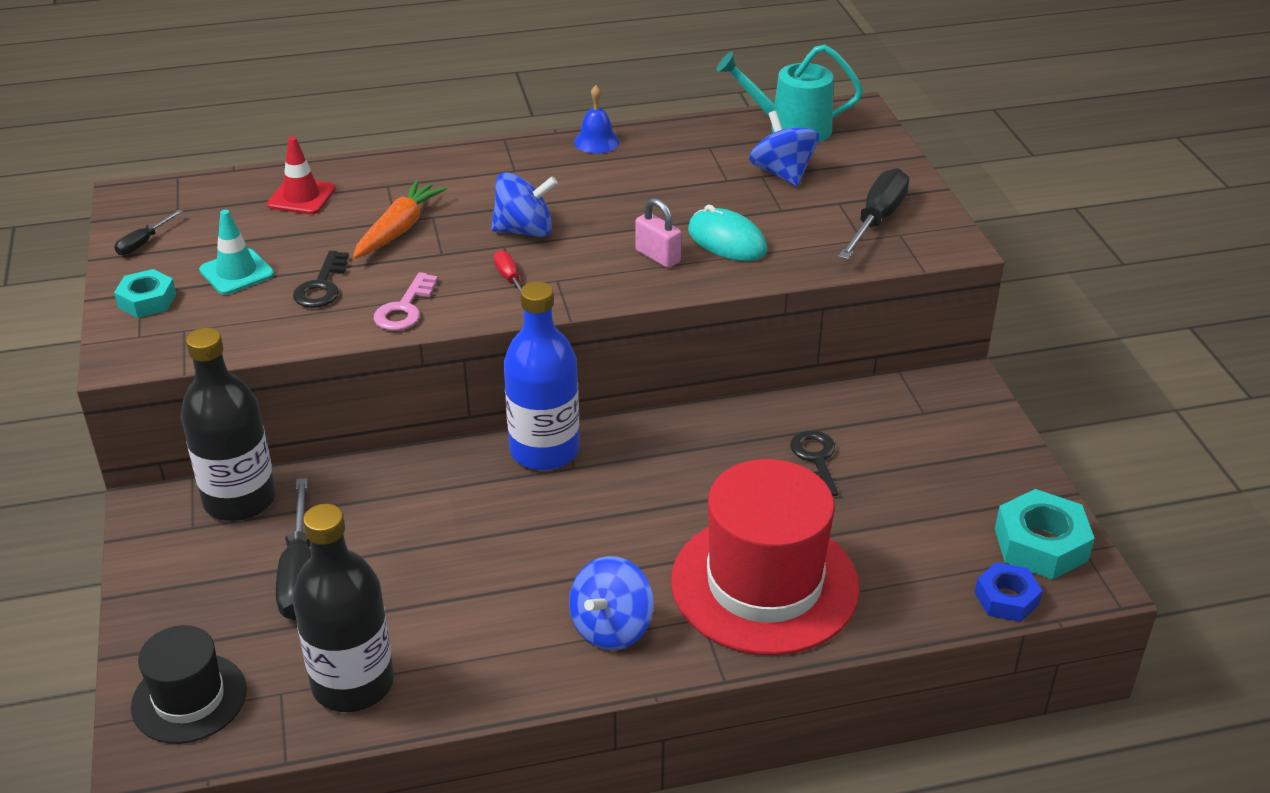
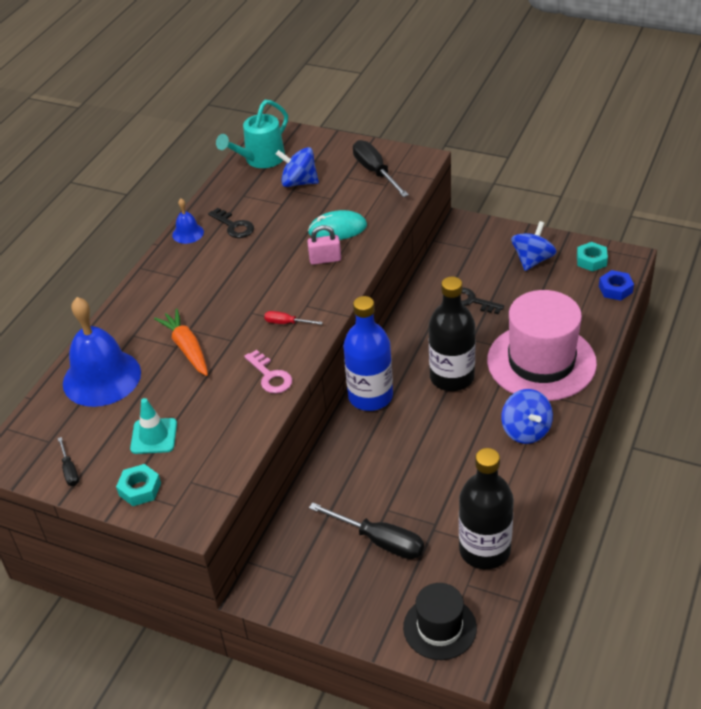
camera: 50 degrees left, 5 degrees up
black bottle [181,328,276,521] -> black bottle moved to [429,277,476,391]
red traffic cone [267,137,336,214] -> blue bell [63,297,141,407]
black key [293,251,349,308] -> black key moved to [208,208,254,238]
blue spinning top [491,172,558,237] -> blue spinning top moved to [511,221,557,271]
red hat [671,459,860,655] -> pink hat [487,290,597,401]
turquoise nut [995,489,1095,580] -> turquoise nut [577,242,608,271], size x0.64

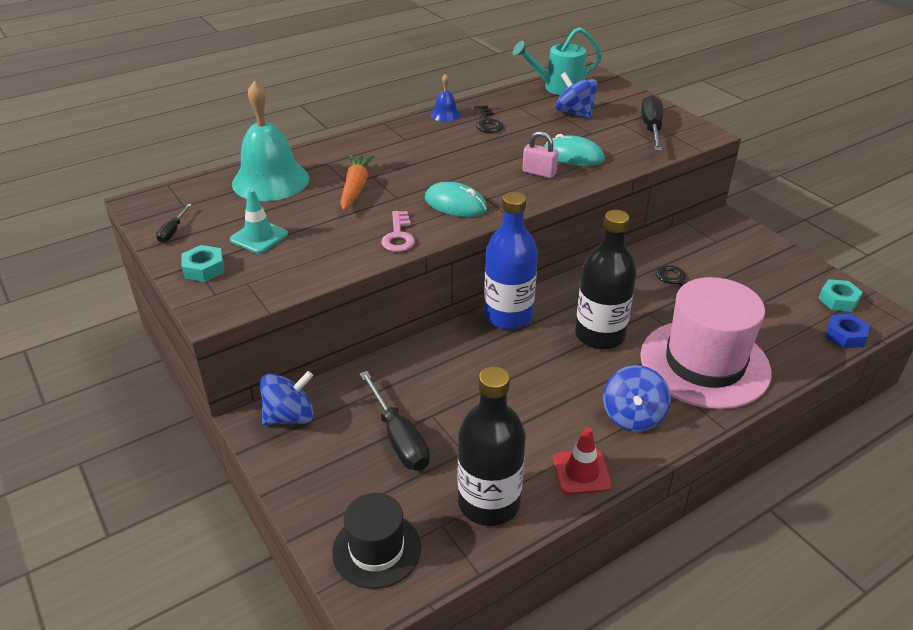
camera: 30 degrees right, 5 degrees down
blue bell [63,297,141,407] -> turquoise bell [232,80,309,201]
red screwdriver [264,311,323,325] -> turquoise mouse [425,182,487,217]
blue spinning top [511,221,557,271] -> blue spinning top moved to [260,371,314,425]
none -> red traffic cone [553,427,612,495]

